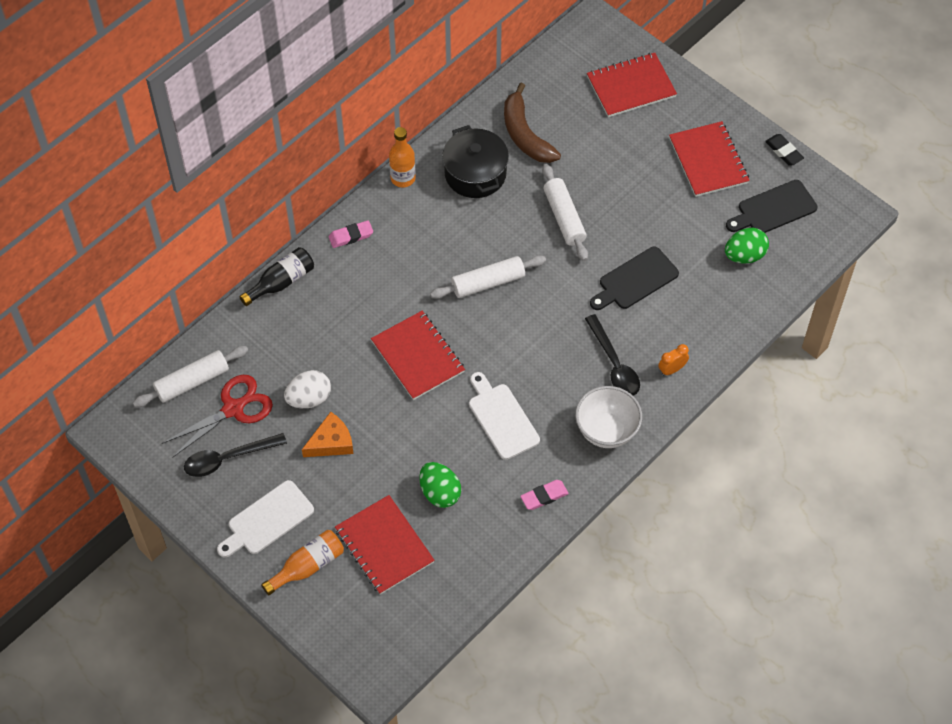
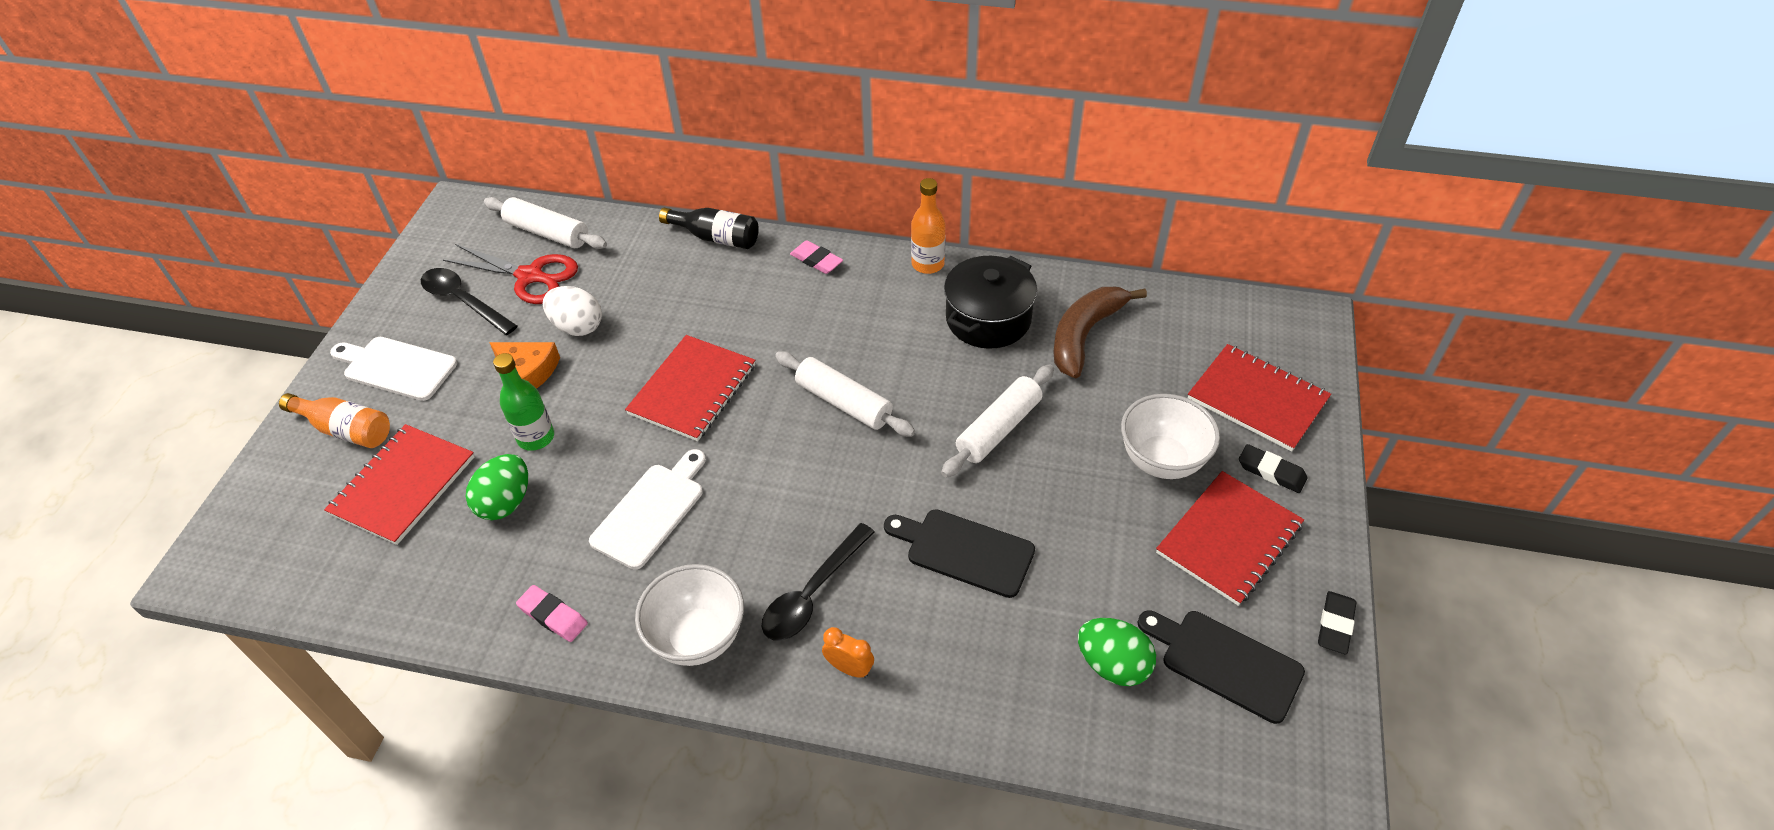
camera: 60 degrees right, 10 degrees down
none -> green bottle [493,353,554,451]
none -> white bowl [1121,394,1220,479]
none -> black eraser [1239,444,1308,493]

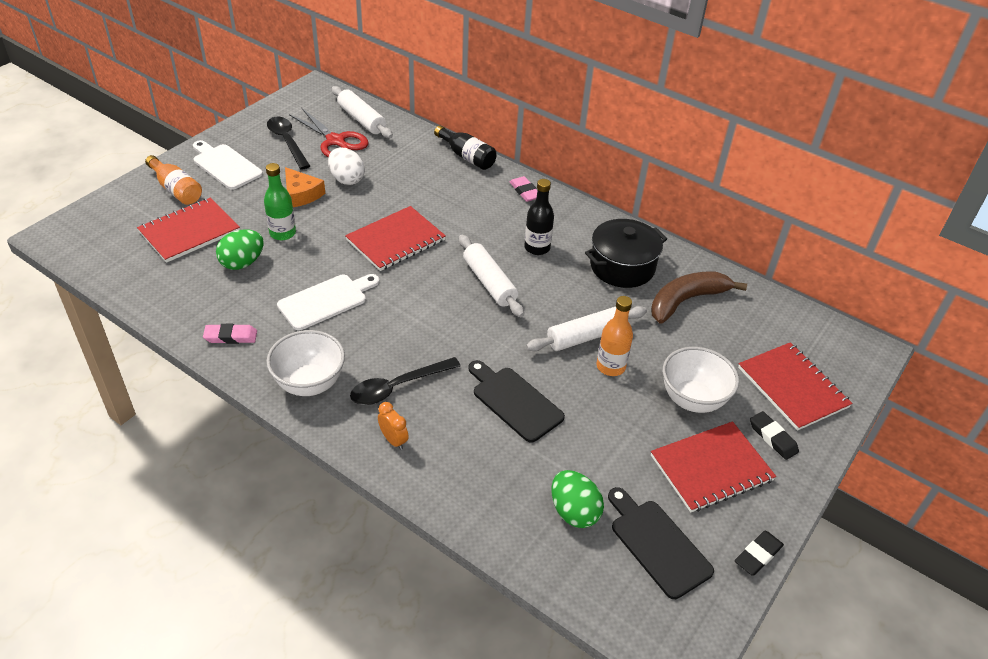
camera: 20 degrees right, 5 degrees down
pink eraser [516,585,588,642] -> pink eraser turned 60 degrees counterclockwise [203,324,257,344]
orange bottle [911,178,946,274] -> orange bottle moved to [596,296,633,376]
none -> black bottle [524,179,554,255]

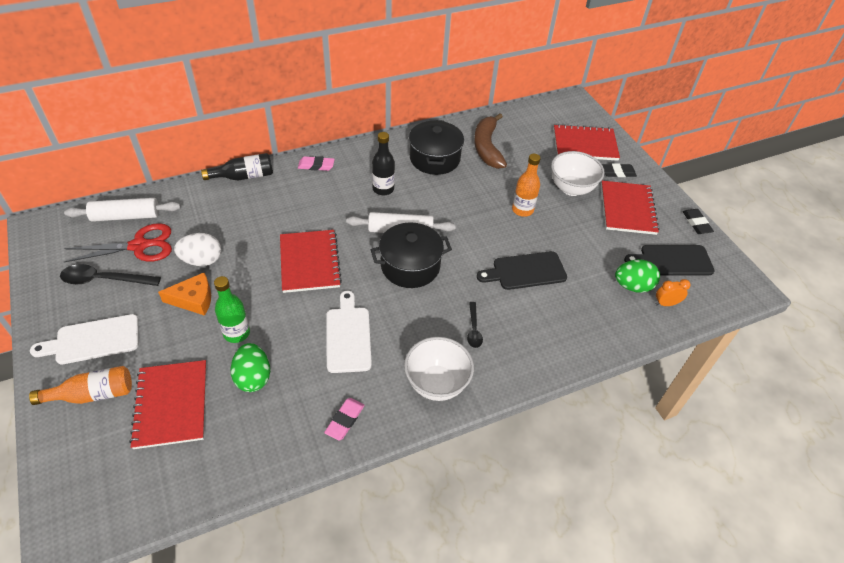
camera: 60 degrees left, 5 degrees up
black spoon [350,357,460,405] -> black spoon [467,302,483,348], size x0.58
orange clock [378,402,409,450] -> orange clock moved to [656,279,691,306]
white rolling pin [526,306,647,352] -> none
none -> black pot [370,223,452,288]

